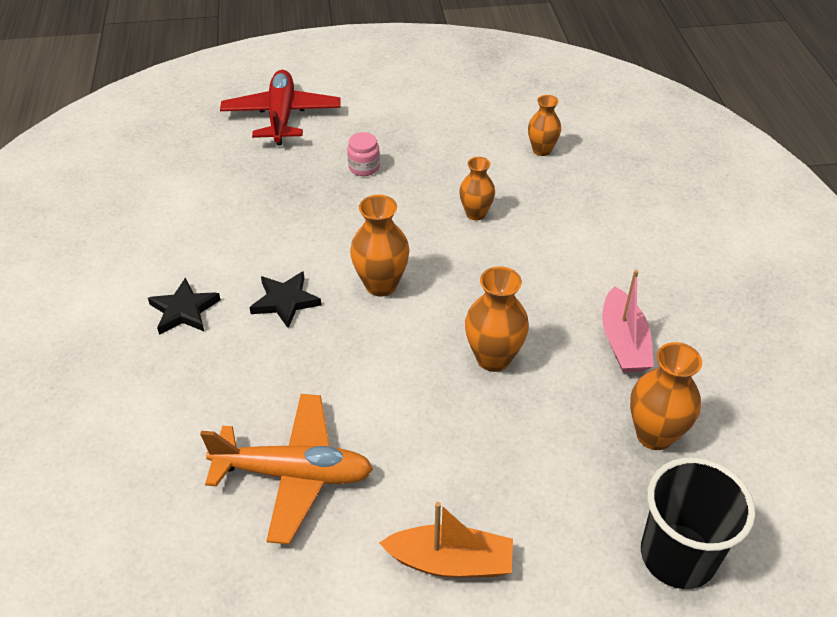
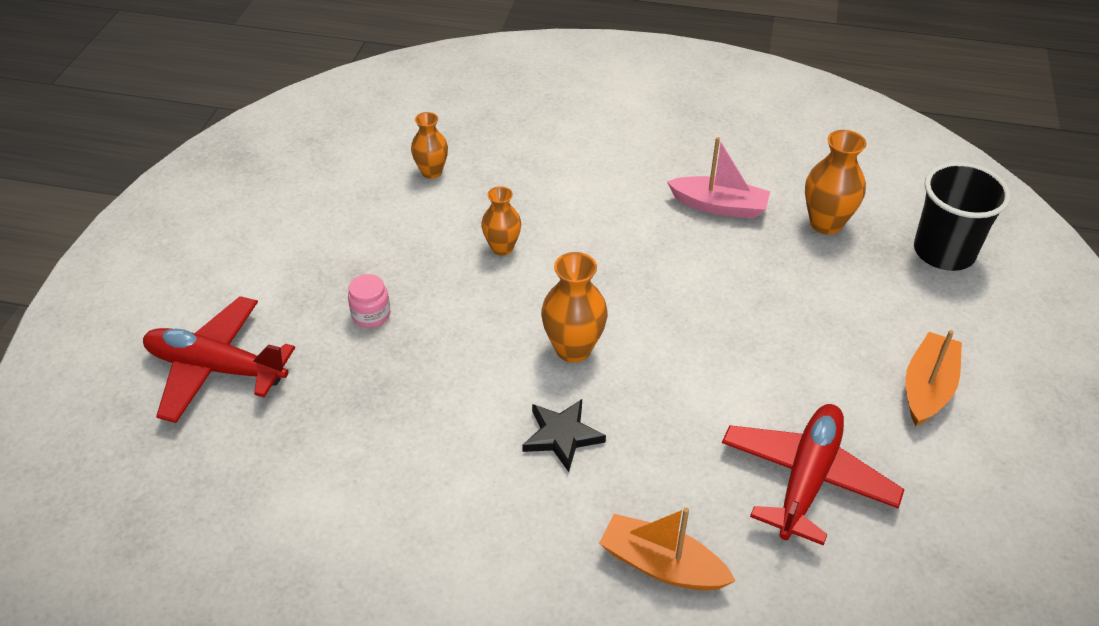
camera: 70 degrees left, 0 degrees up
black star [148,277,221,335] -> none
orange plane [200,394,373,544] -> red plane [722,404,905,546]
orange vase [465,266,529,372] -> none
none -> orange boat [599,507,736,591]

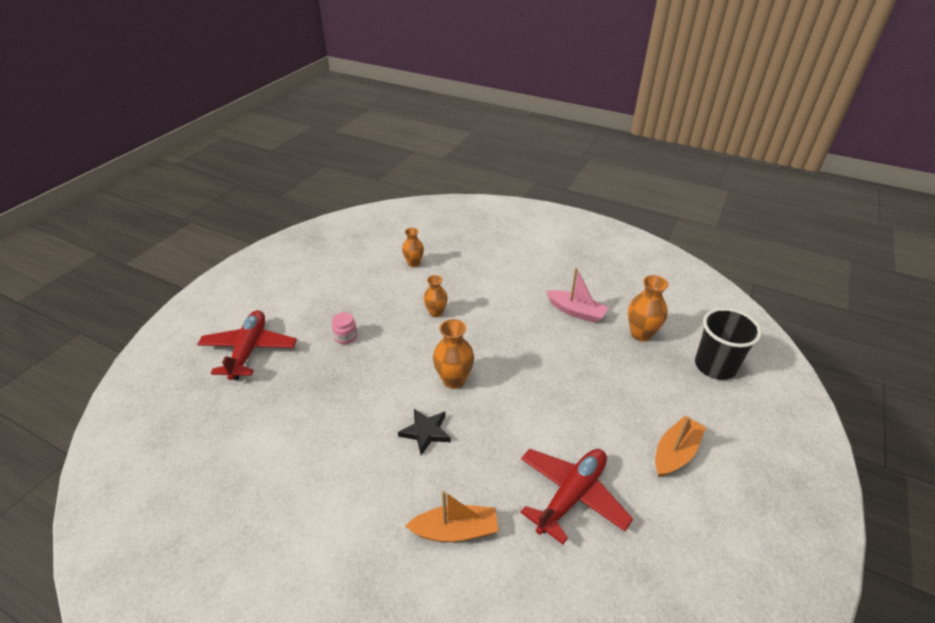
camera: 15 degrees right, 5 degrees down
red plane [143,296,295,423] -> red plane turned 60 degrees clockwise [197,310,297,380]
orange boat [599,507,736,591] -> orange boat turned 135 degrees clockwise [405,491,498,542]

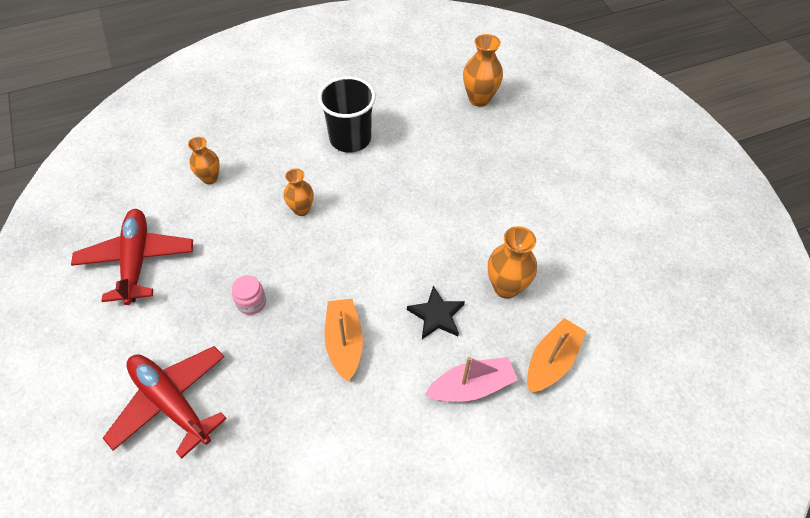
camera: 50 degrees left, 15 degrees up
orange vase [433,319,474,389] -> orange vase moved to [488,226,537,299]
red plane [520,449,633,544] -> red plane moved to [71,209,193,305]
pink boat [546,268,608,323] -> pink boat moved to [425,357,518,402]
orange boat [655,416,706,477] -> orange boat moved to [325,299,363,381]
black cup [695,308,762,380] -> black cup moved to [318,76,376,153]

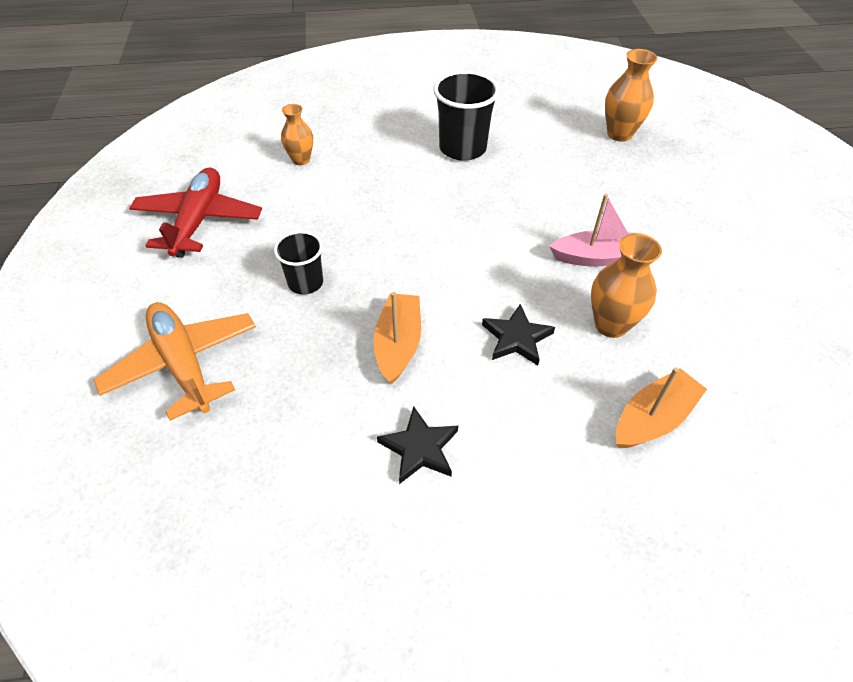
camera: 15 degrees right, 5 degrees down
red plane [103,346,227,459] -> orange plane [93,302,256,421]
pink jar [232,275,266,315] -> black cup [274,231,323,294]
orange vase [284,169,314,216] -> none
pink boat [425,357,518,402] -> pink boat moved to [549,194,643,267]
none -> black star [377,406,458,484]

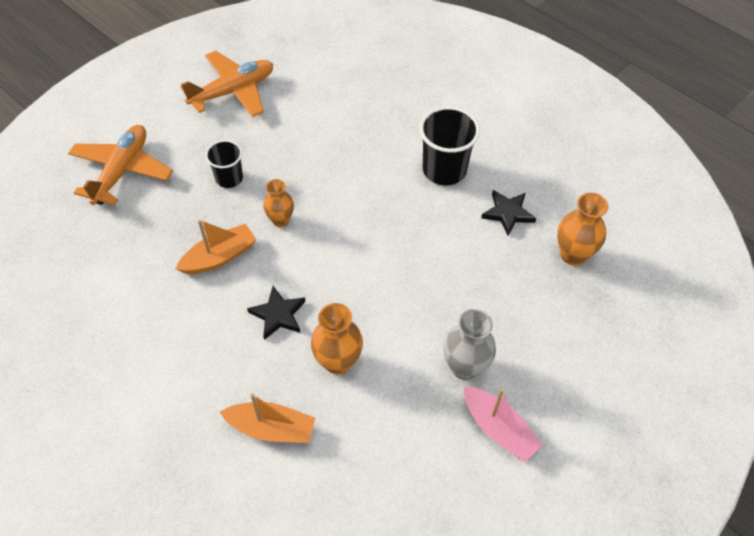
camera: 50 degrees right, 5 degrees up
red plane [129,168,262,258] -> orange plane [181,51,273,117]
orange vase [281,104,313,165] -> orange vase moved to [263,179,294,227]
black star [377,406,458,484] -> black star moved to [481,190,536,236]
pink boat [549,194,643,267] -> pink boat moved to [464,387,543,462]
none -> grey vase [443,309,496,380]

